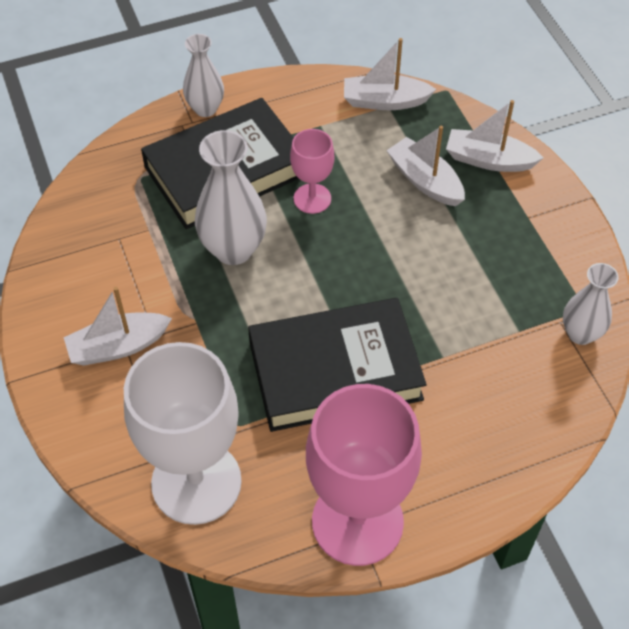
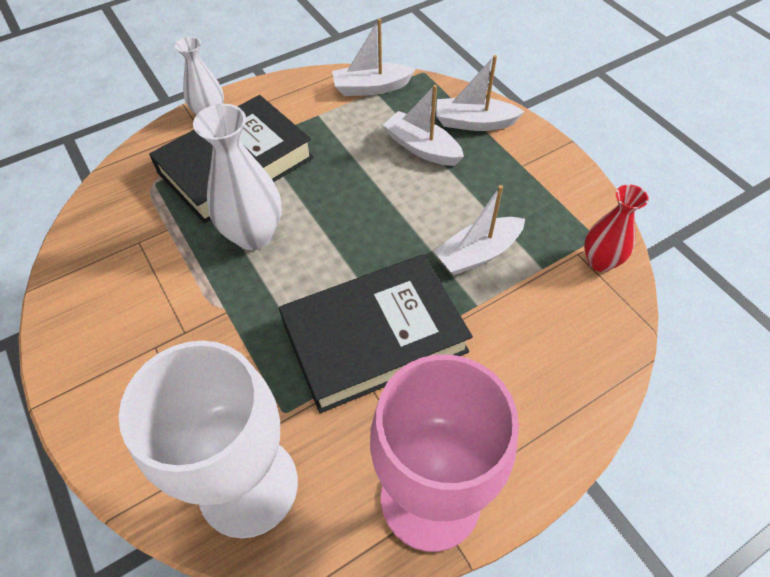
camera: 10 degrees left, 0 degrees up
white boat [64,287,172,366] -> white boat moved to [434,185,525,275]
pink goblet [290,129,334,214] -> none
white vase [563,263,619,345] -> red vase [584,184,649,272]

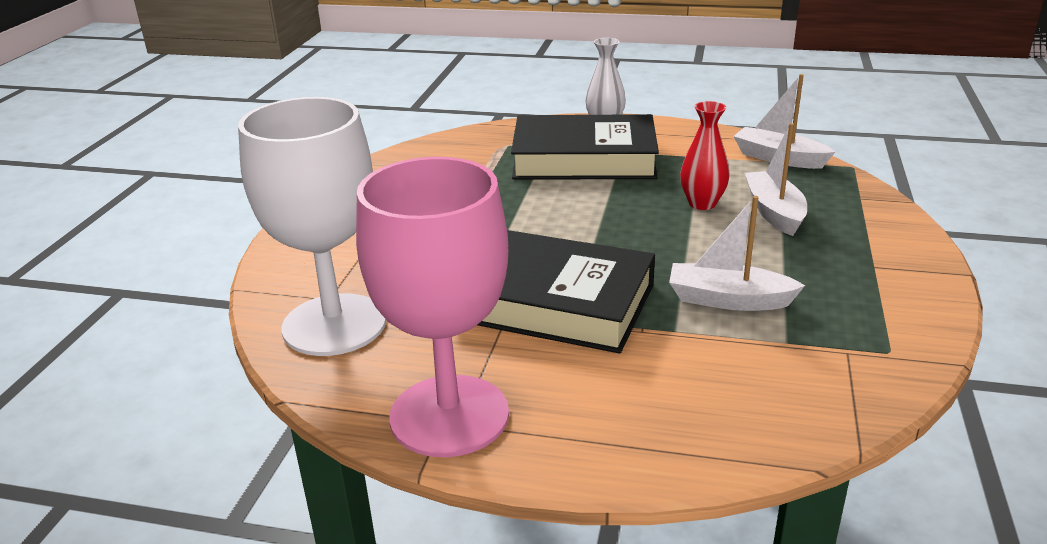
camera: 45 degrees right, 25 degrees down
white vase [193,104,282,250] -> none
white boat [436,55,525,131] -> none
red vase [584,184,649,272] -> red vase moved to [680,101,730,210]

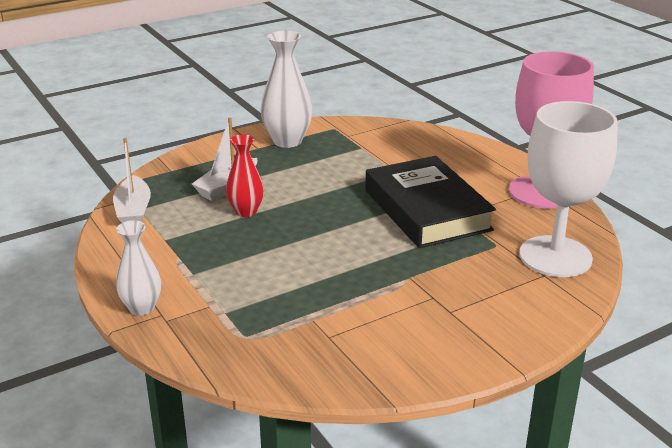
camera: 135 degrees left, 0 degrees up
black book [511,114,659,180] -> none
white boat [669,196,805,311] -> none
none -> white vase [261,31,312,148]

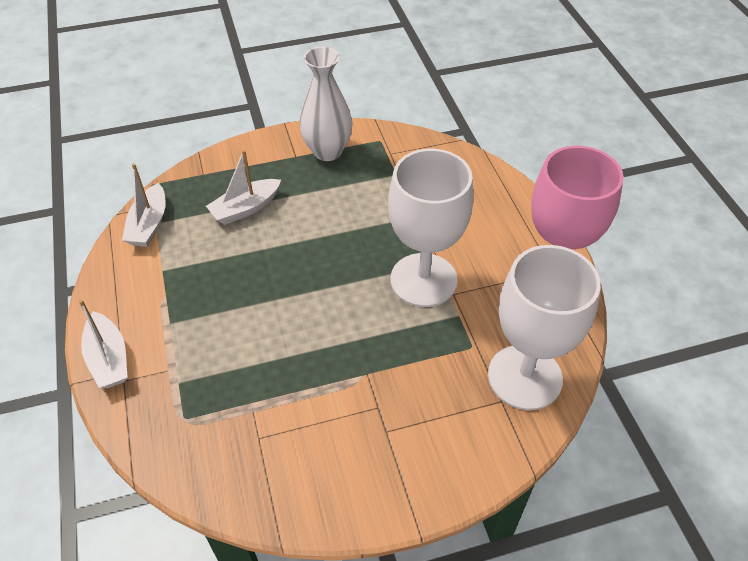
camera: 15 degrees right, 20 degrees up
white vase [116,220,161,316] -> white boat [79,300,128,388]
red vase [226,134,264,217] -> none
black book [365,156,496,248] -> white goblet [388,149,473,307]

